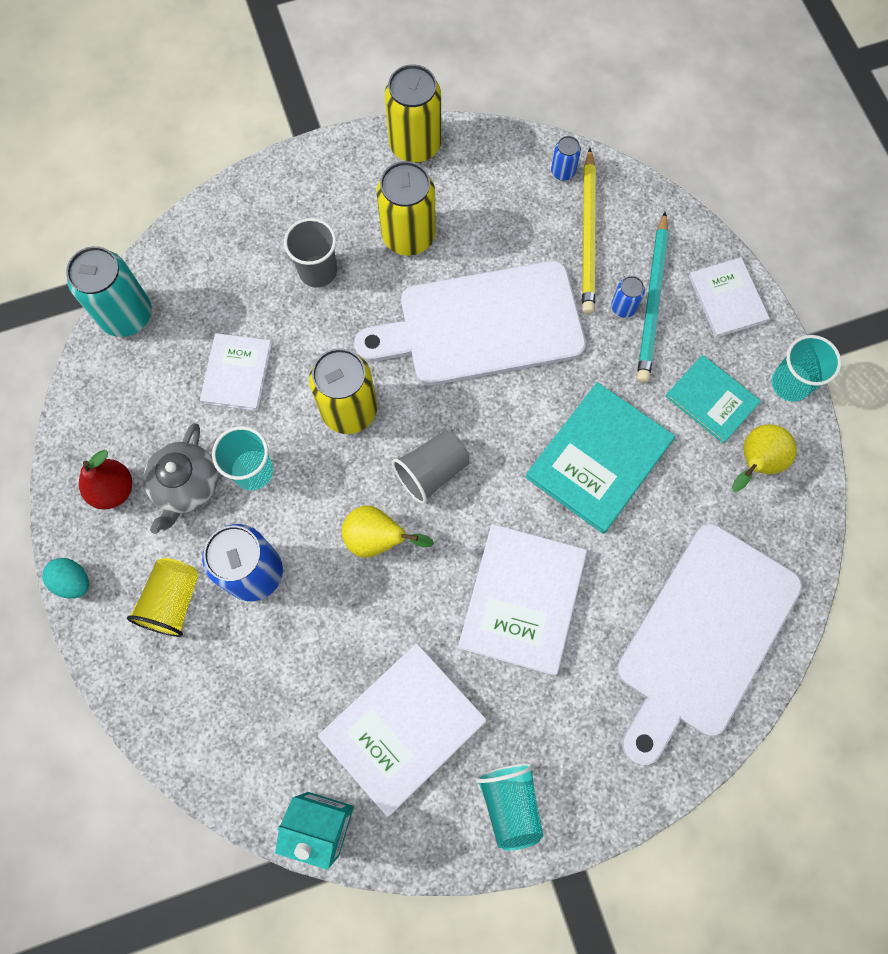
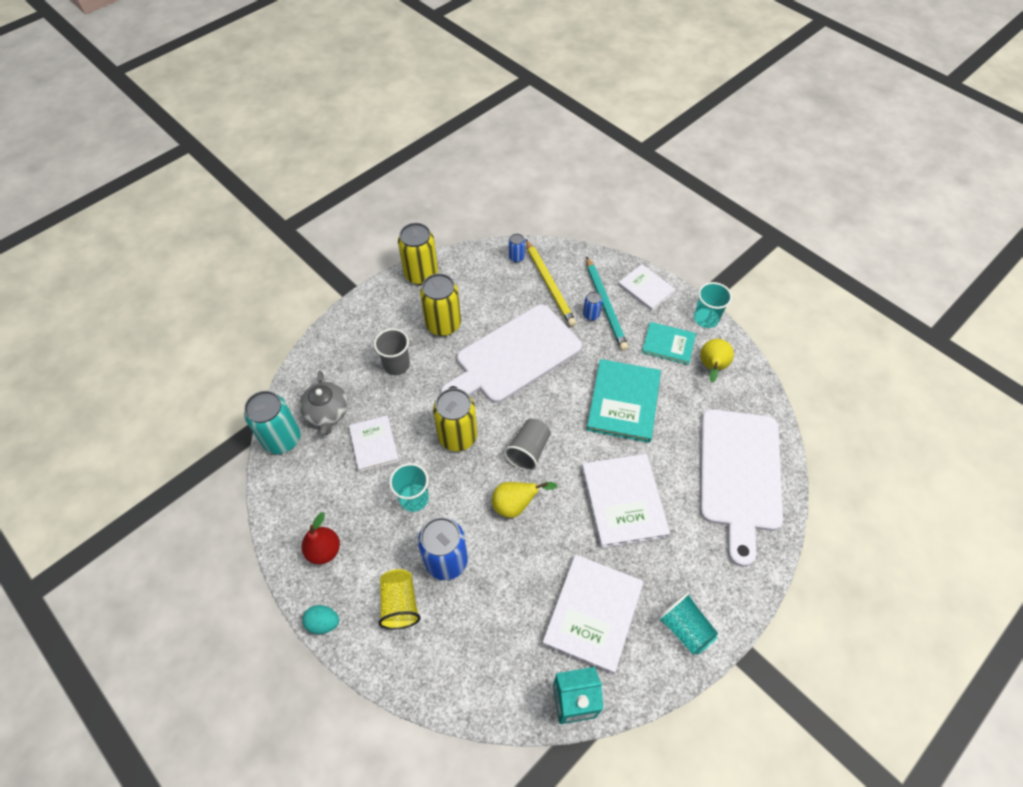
camera: 25 degrees left, 15 degrees down
grey teapot [143,423,218,534] -> grey teapot moved to [299,371,348,435]

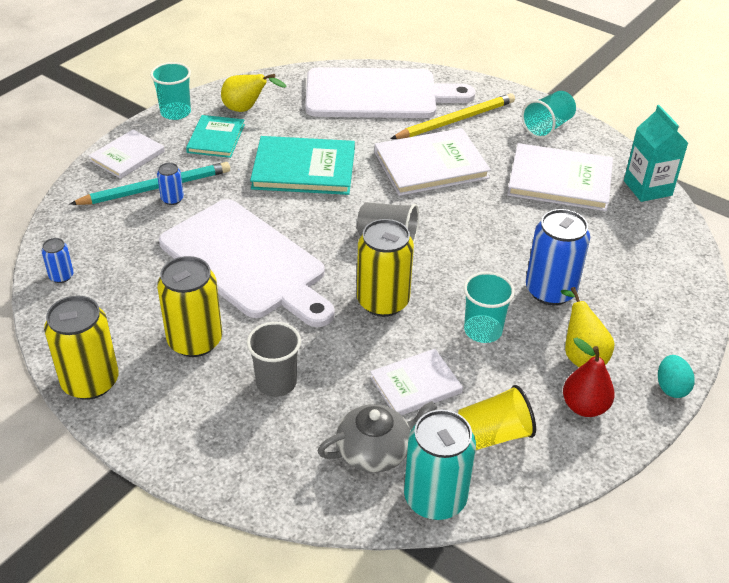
camera: 100 degrees left, 15 degrees down
yellow cup [378,569,421,629] -> yellow cup moved to [458,385,536,450]
yellow pear [492,482,557,518] -> yellow pear moved to [560,287,615,367]
yellow pencil [526,240,576,327] -> yellow pencil moved to [390,93,515,139]

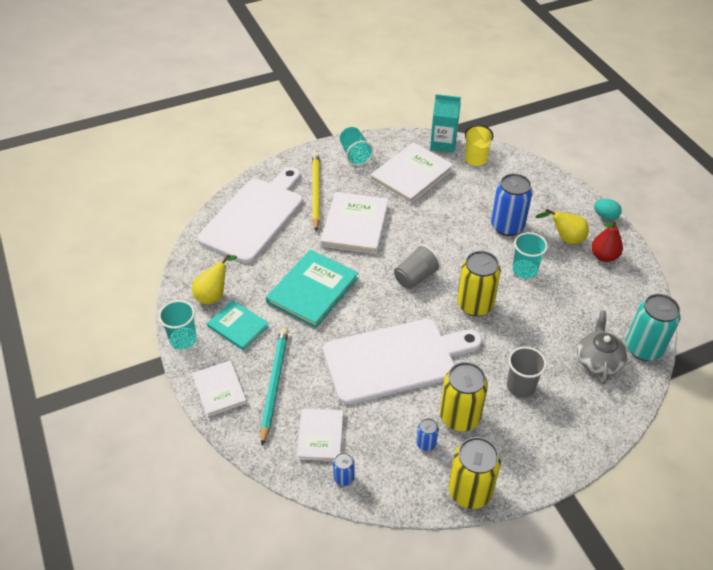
camera: 60 degrees left, 5 degrees up
blue can [157,163,184,205] -> blue can moved to [416,418,439,451]
white book [370,349,463,415] -> white book moved to [297,409,344,461]
yellow cup [458,385,536,450] -> yellow cup moved to [465,125,493,166]

